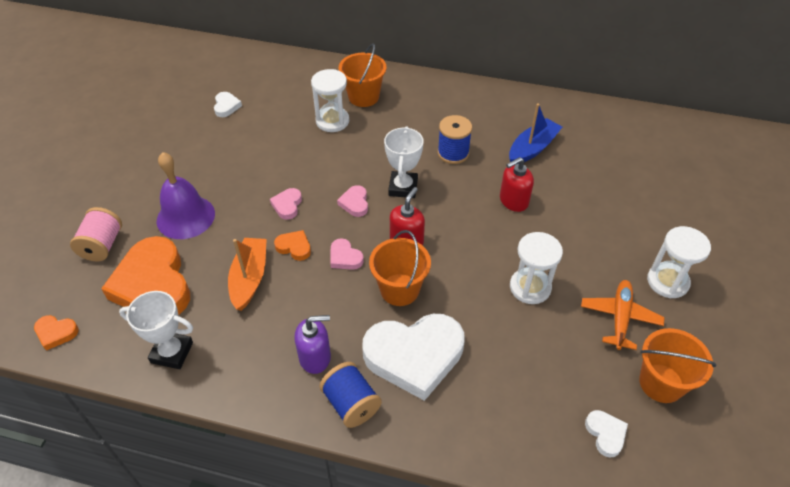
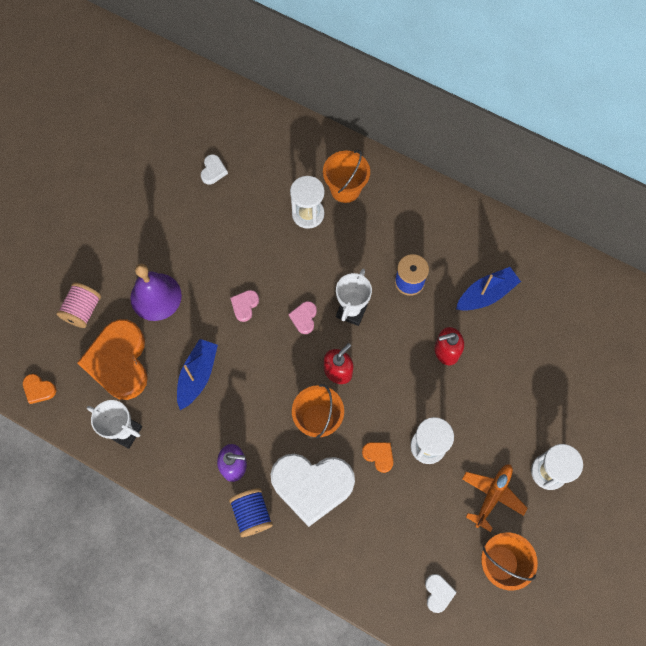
camera: 15 degrees right, 20 degrees up
orange boat [228,238,267,311] -> blue boat [177,339,218,410]
orange heart [274,230,311,261] -> orange heart moved to [362,442,393,473]
pink heart [330,238,364,270] -> none

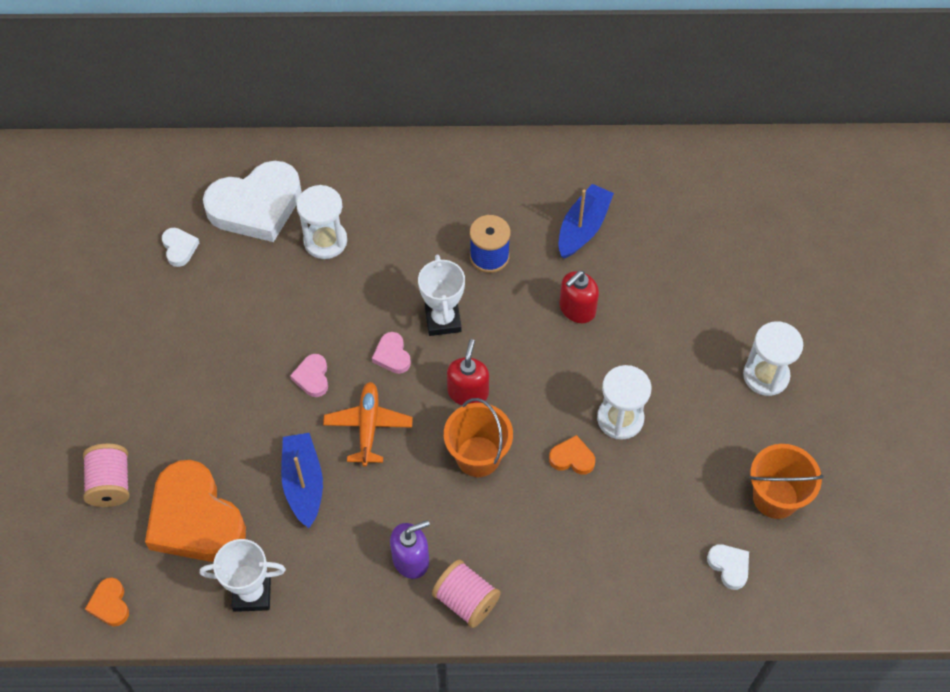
camera: 30 degrees left, 10 degrees down
orange heart [23,374,56,404] -> orange heart turned 75 degrees clockwise [85,577,129,626]
purple bell [130,264,182,321] -> none
blue spool [229,488,273,537] -> pink spool [432,559,501,628]
white heart [271,454,355,527] -> white heart moved to [203,161,302,242]
orange bucket [323,150,370,203] -> none
orange plane [462,464,527,532] -> orange plane moved to [323,382,413,467]

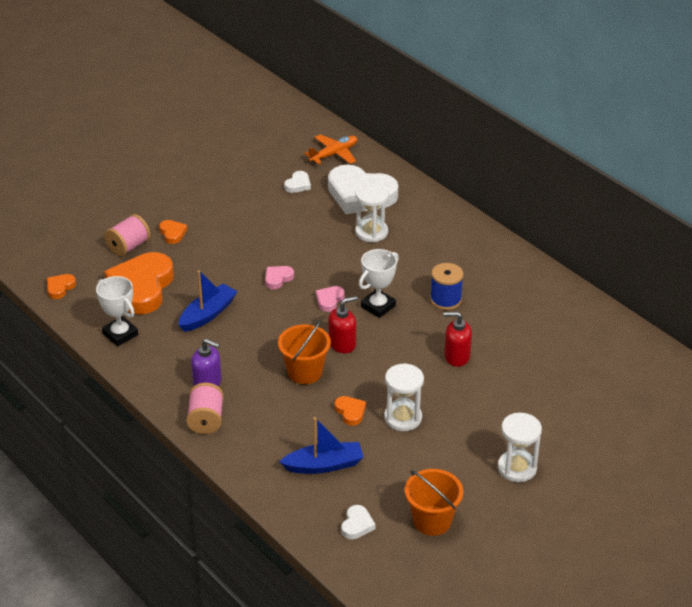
camera: 50 degrees right, 20 degrees down
orange plane [323,382,413,467] -> orange plane moved to [304,134,358,165]
blue boat [559,184,614,259] -> blue boat moved to [279,417,364,474]
none -> orange heart [159,220,187,244]

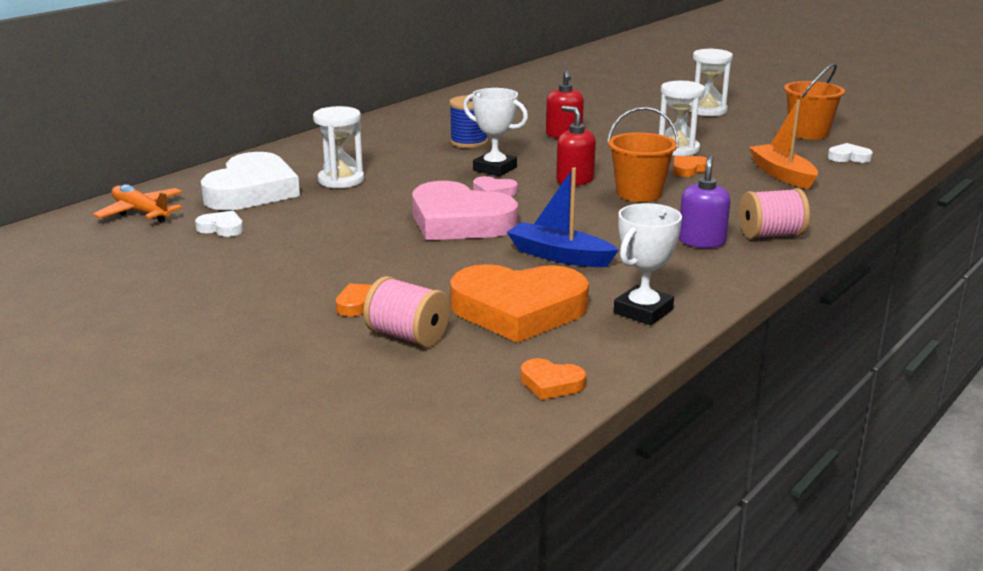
camera: 100 degrees left, 15 degrees down
pink heart [265,266,294,289] -> pink heart [412,181,518,240], size x2.36
blue boat [279,417,364,474] -> orange boat [749,100,818,189]

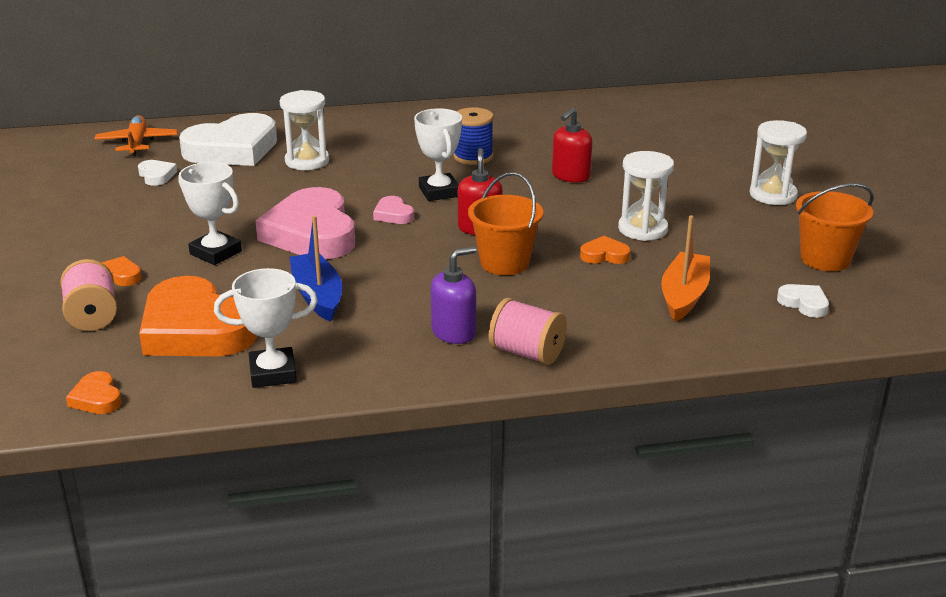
camera: 40 degrees right, 5 degrees up
none -> white trophy [178,162,242,265]

